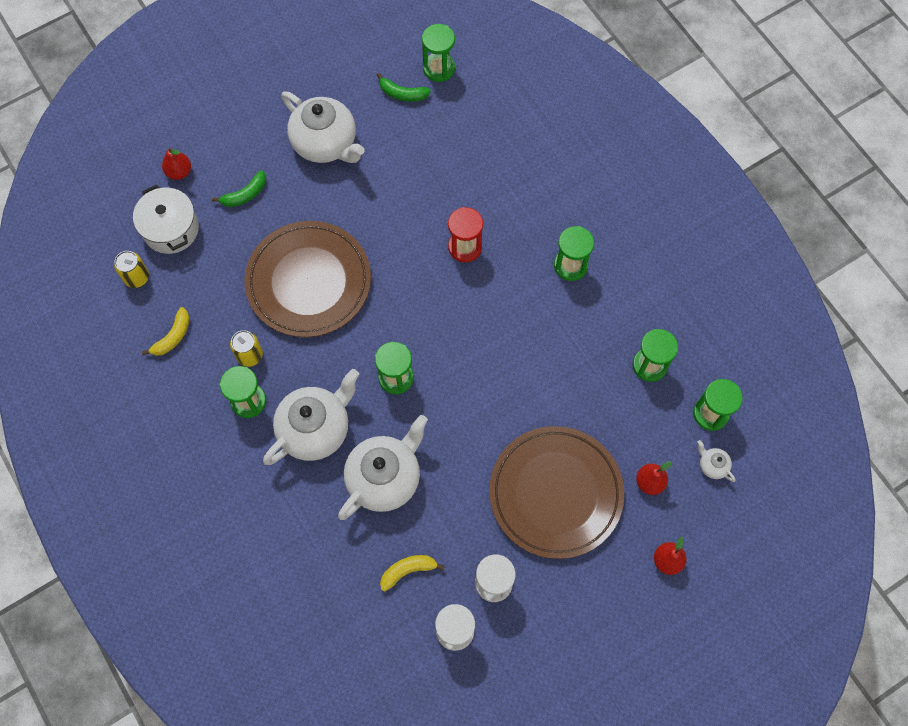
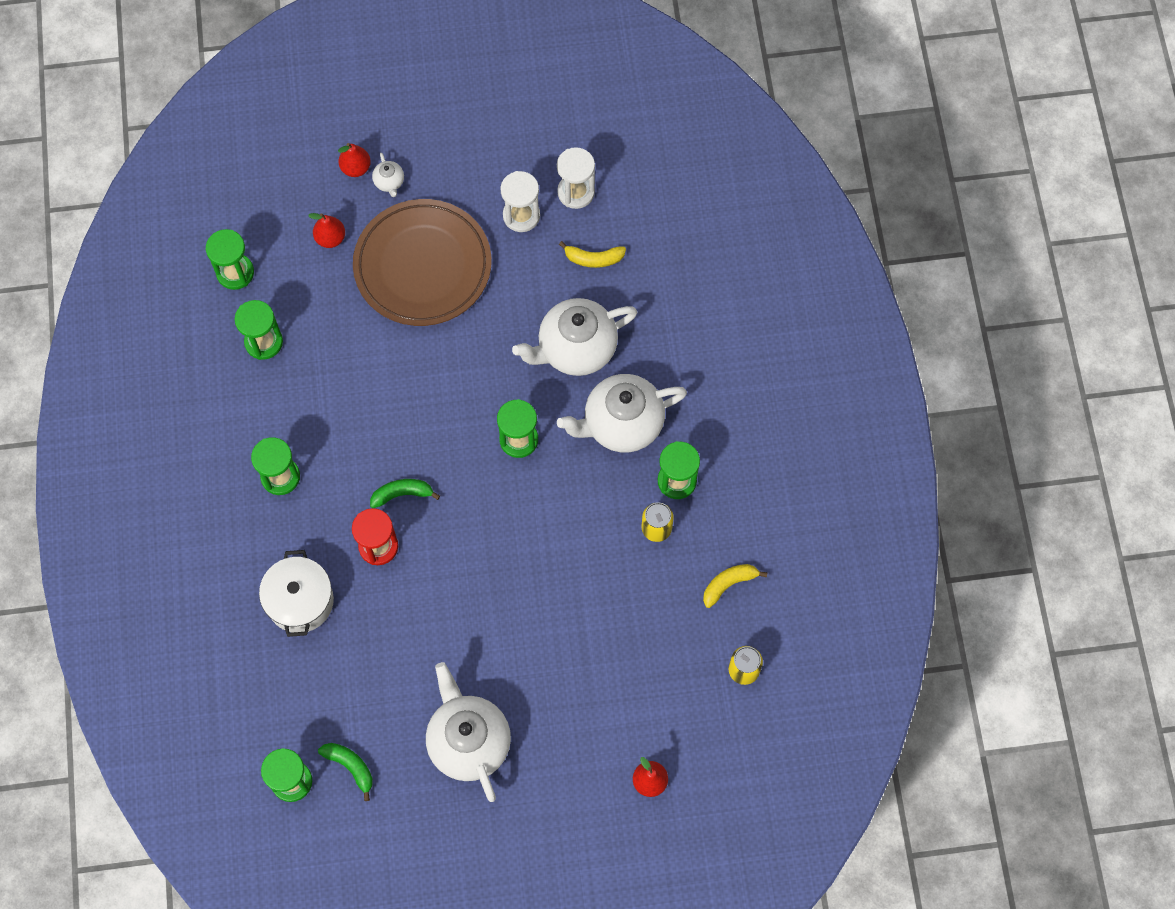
camera: 155 degrees left, 0 degrees up
white pot [133,185,199,254] -> white pot moved to [259,550,334,637]
green banana [212,170,266,207] -> green banana moved to [370,479,440,508]
brown plate [244,221,371,337] -> none
white teapot [697,440,735,482] -> white teapot moved to [372,153,404,197]

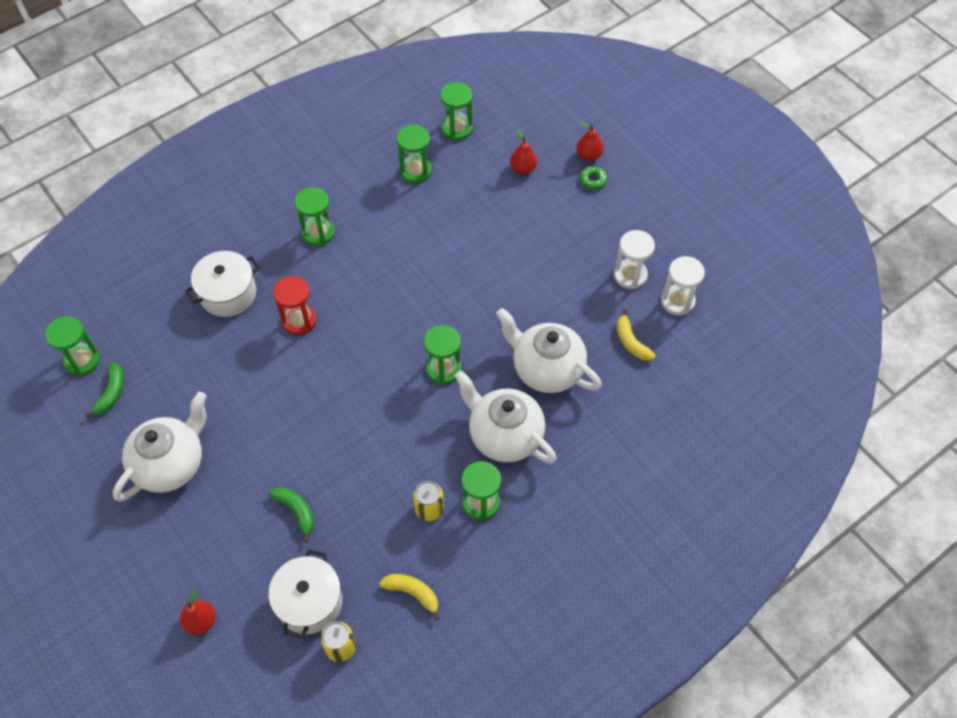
camera: 60 degrees right, 10 degrees down
brown plate [353,199,492,326] -> none
green banana [370,479,440,508] -> green banana moved to [269,487,314,542]
white teapot [372,153,404,197] -> green donut [580,166,607,190]
none -> white pot [269,550,343,638]

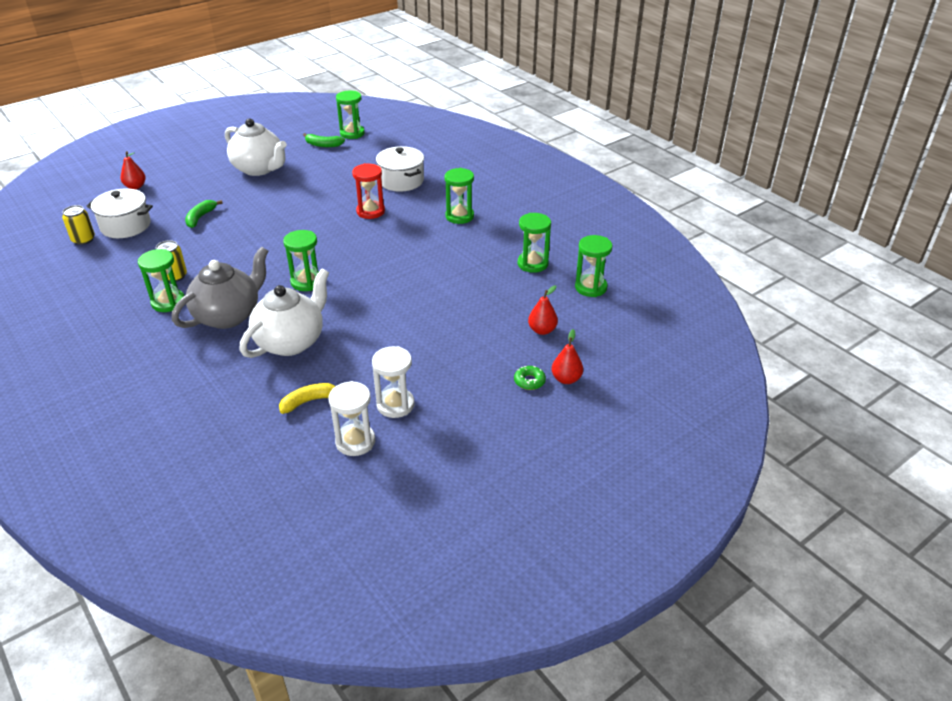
camera: 90 degrees right, 20 degrees down
green banana [269,487,314,542] -> green banana turned 150 degrees clockwise [185,200,223,228]
yellow banana [379,574,440,620] -> none
white teapot [455,370,556,464] -> grey teapot [172,247,269,329]

